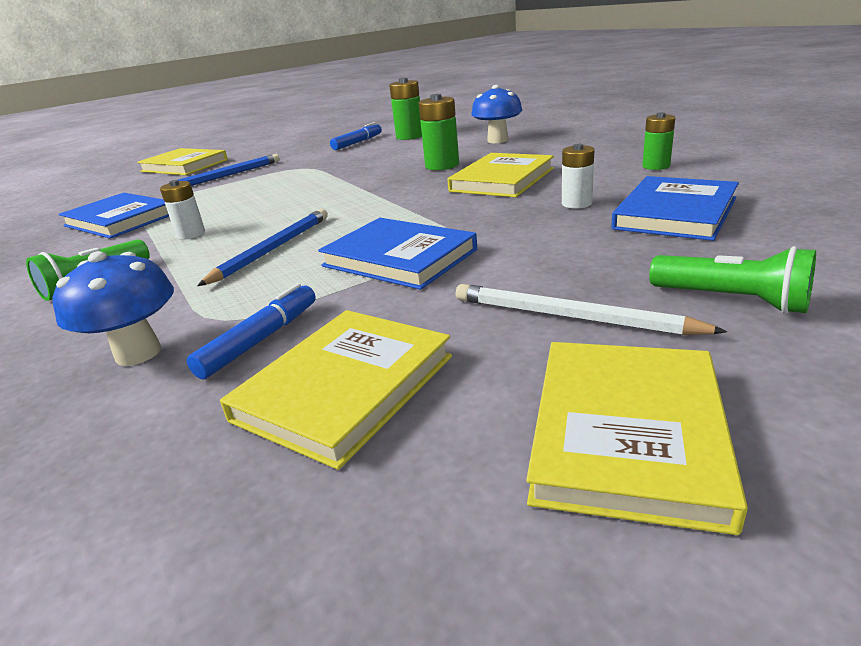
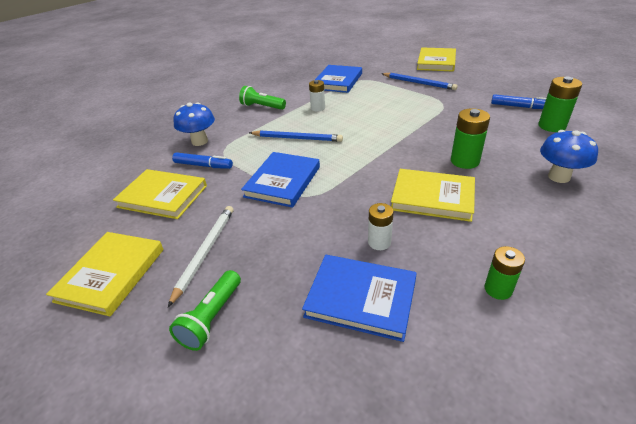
camera: 75 degrees right, 10 degrees up
yellow book [526,342,748,535] -> yellow book turned 75 degrees counterclockwise [46,232,164,316]

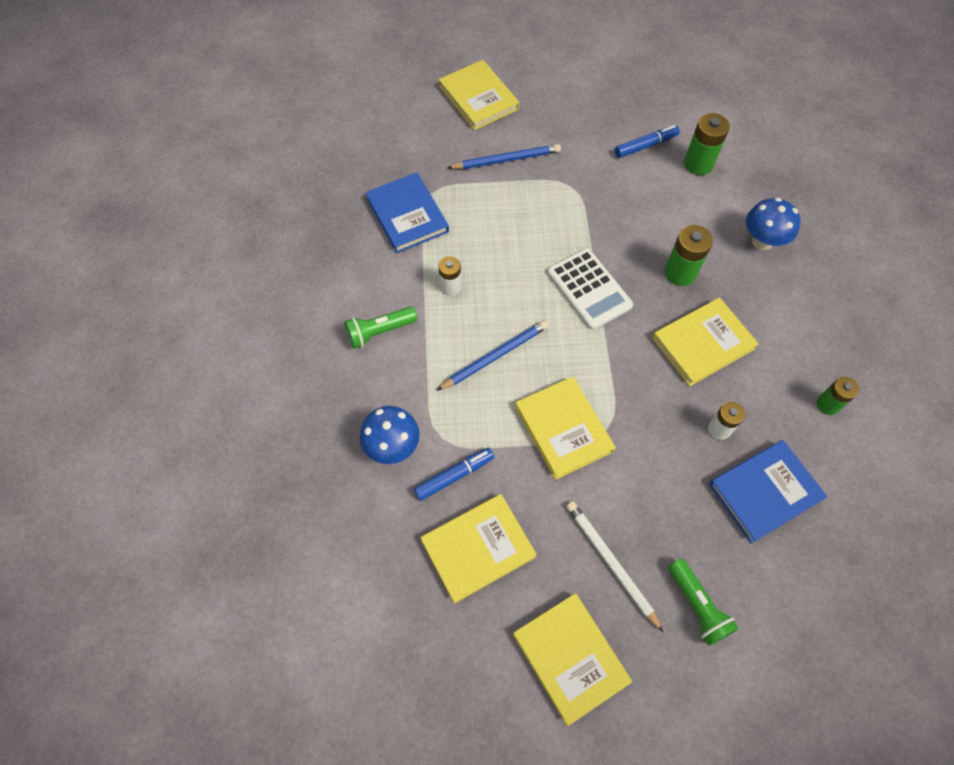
camera: 50 degrees left, 25 degrees up
blue book [241,152,320,208] -> yellow book [515,376,616,480]
none -> white calculator [547,248,633,330]

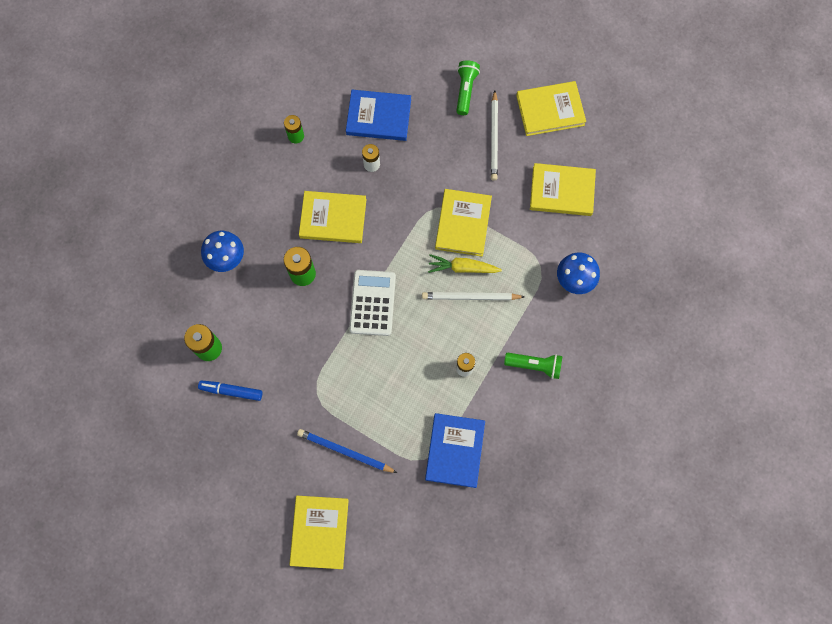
camera: 145 degrees left, 10 degrees up
blue marker [414,448,494,501] -> none
blue pencil [436,320,548,391] -> white pencil [422,292,525,300]
yellow book [513,593,632,726] -> yellow book turned 75 degrees clockwise [516,81,586,136]
none -> yellow carrot [428,254,502,273]

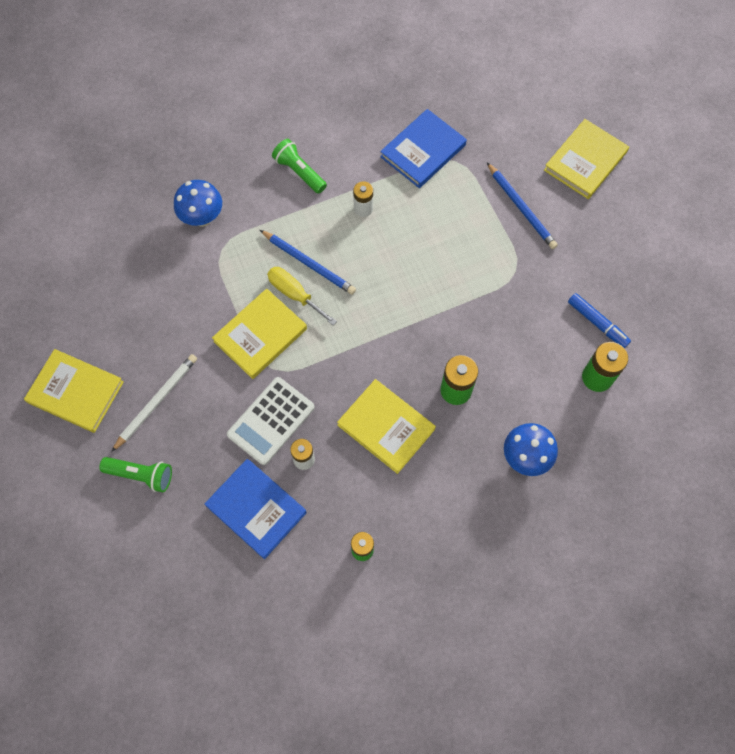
camera: 145 degrees left, 5 degrees down
white calculator [349,270,396,336] -> white calculator moved to [227,377,315,465]
white pencil [422,292,525,300] -> blue pencil [260,230,356,295]
yellow carrot [428,254,502,273] -> yellow screwdriver [267,267,337,325]
green flashlight [456,60,480,115] -> green flashlight turned 120 degrees counterclockwise [99,457,172,493]
yellow book [530,163,596,216] -> none

